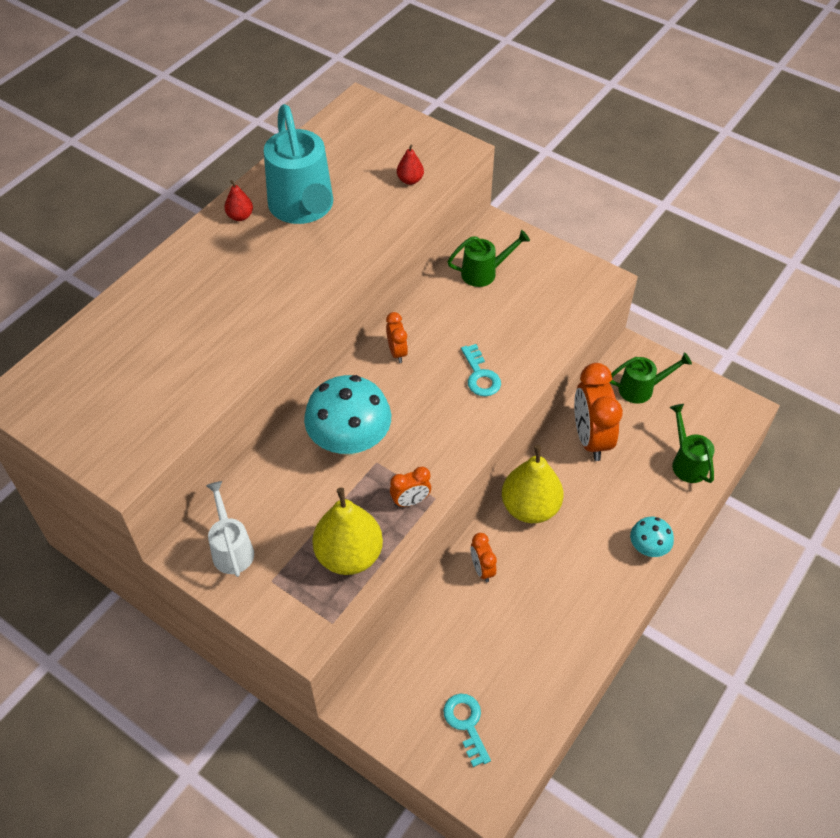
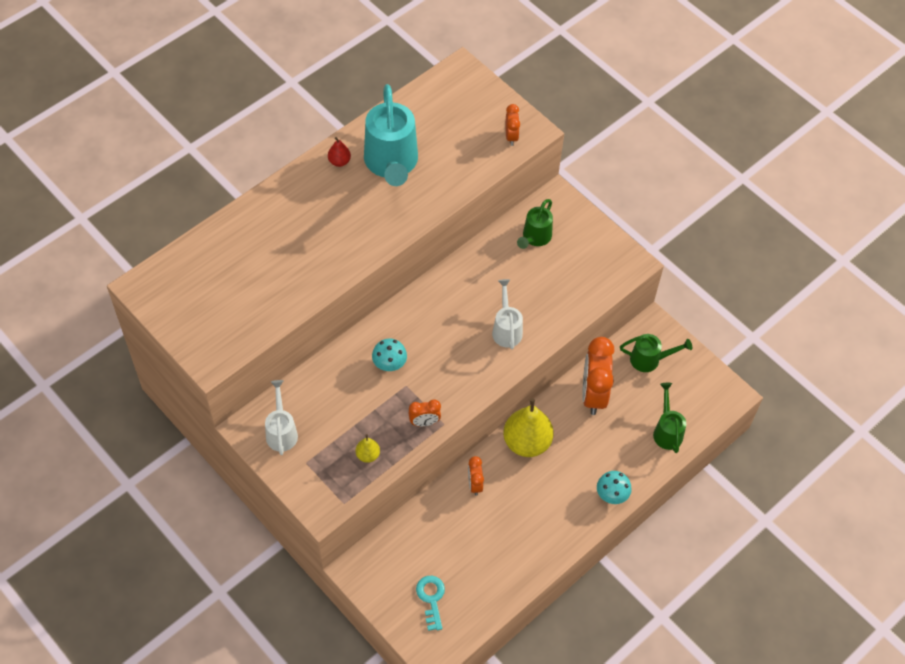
camera: 10 degrees right, 5 degrees up
turquoise mushroom [304,375,391,456] -> turquoise mushroom [372,339,407,371], size x0.52
yellow pear [312,488,383,575] -> yellow pear [355,434,380,463], size x0.46
orange clock [386,312,408,363] -> orange clock moved to [505,104,520,146]
red pear [397,144,424,185] -> none
green watering can [447,230,530,287] -> green watering can turned 120 degrees clockwise [517,199,553,249]
turquoise key [461,344,501,396] -> white watering can [492,279,523,349]

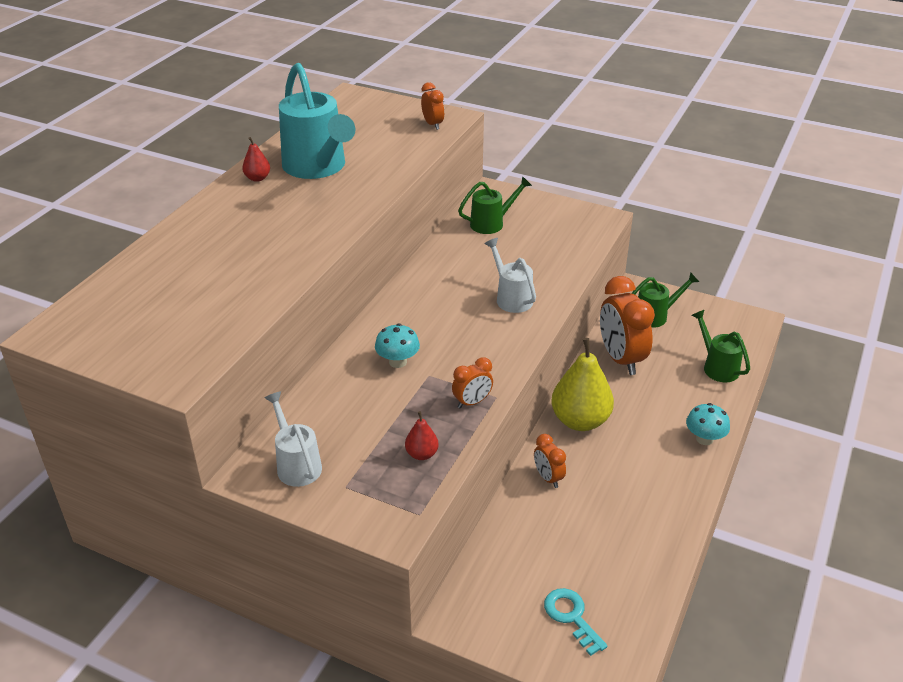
camera: 20 degrees left, 20 degrees down
yellow pear [355,434,380,463] -> red pear [405,411,439,460]
green watering can [517,199,553,249] -> green watering can turned 120 degrees counterclockwise [458,176,532,234]

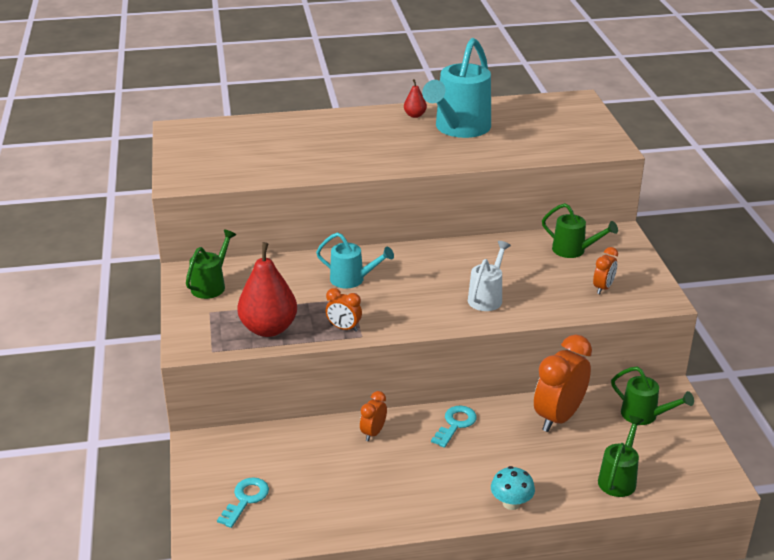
camera: 55 degrees right, 5 degrees down
white watering can [264,391,322,487] -> green watering can [186,230,236,299]
turquoise mushroom [375,324,420,368] -> turquoise watering can [316,232,394,288]
red pear [405,411,439,460] -> red pear [237,242,297,337], size x2.16
orange clock [421,82,444,130] -> orange clock moved to [593,247,618,294]
yellow pear [551,338,614,431] -> turquoise key [431,406,477,448]

